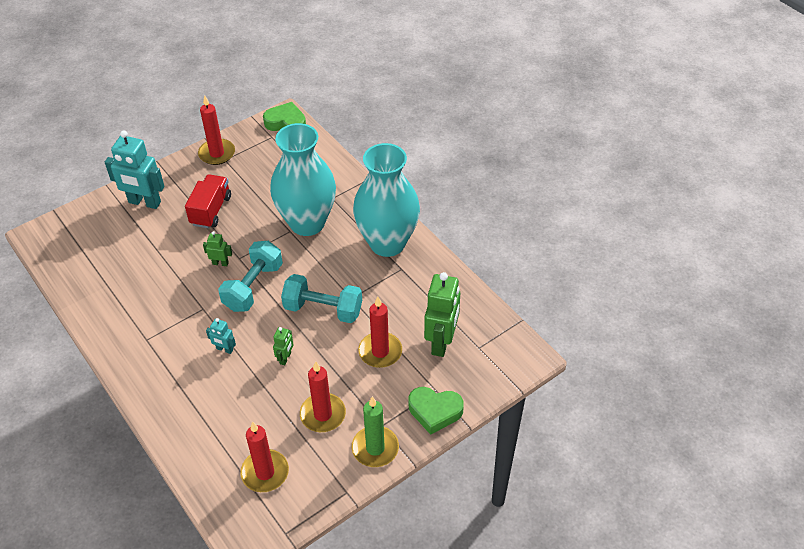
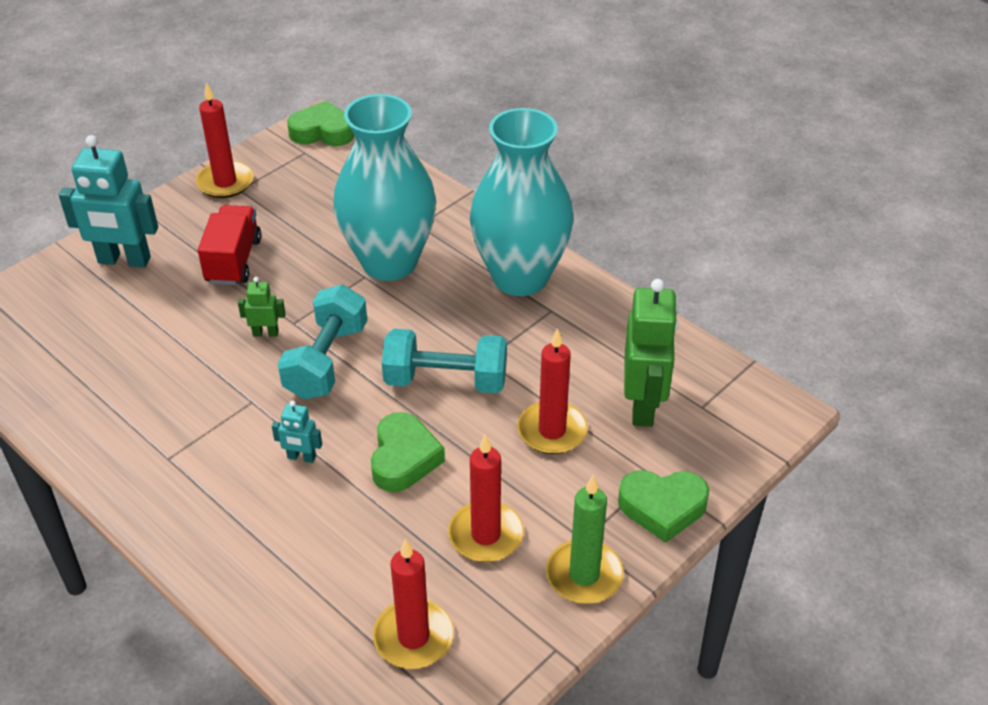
camera: 10 degrees left, 5 degrees down
green robot [273,327,293,365] -> green heart [371,412,445,492]

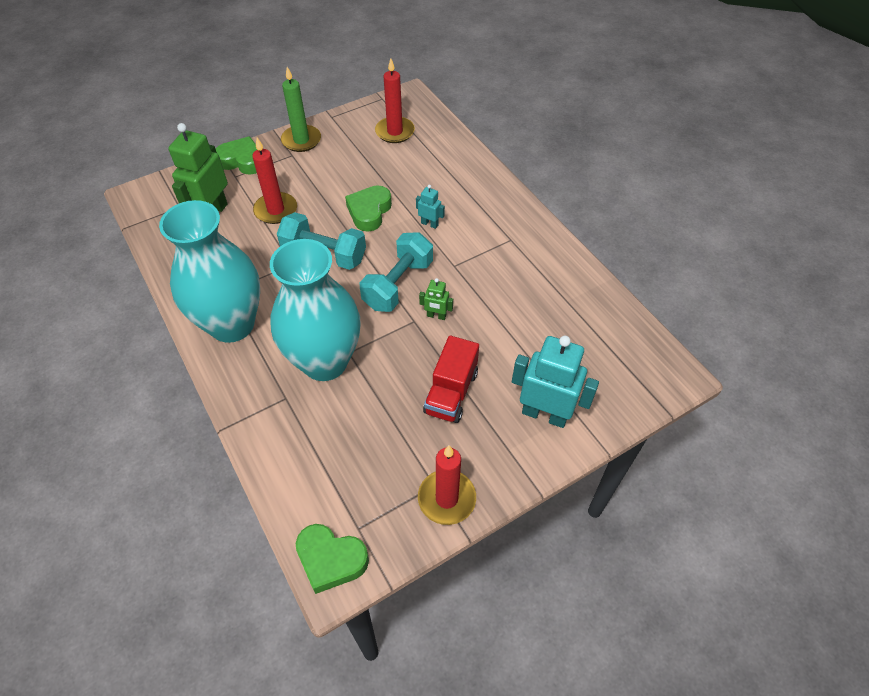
camera: 165 degrees left, 10 degrees up
red candle [448,434,524,562] -> none

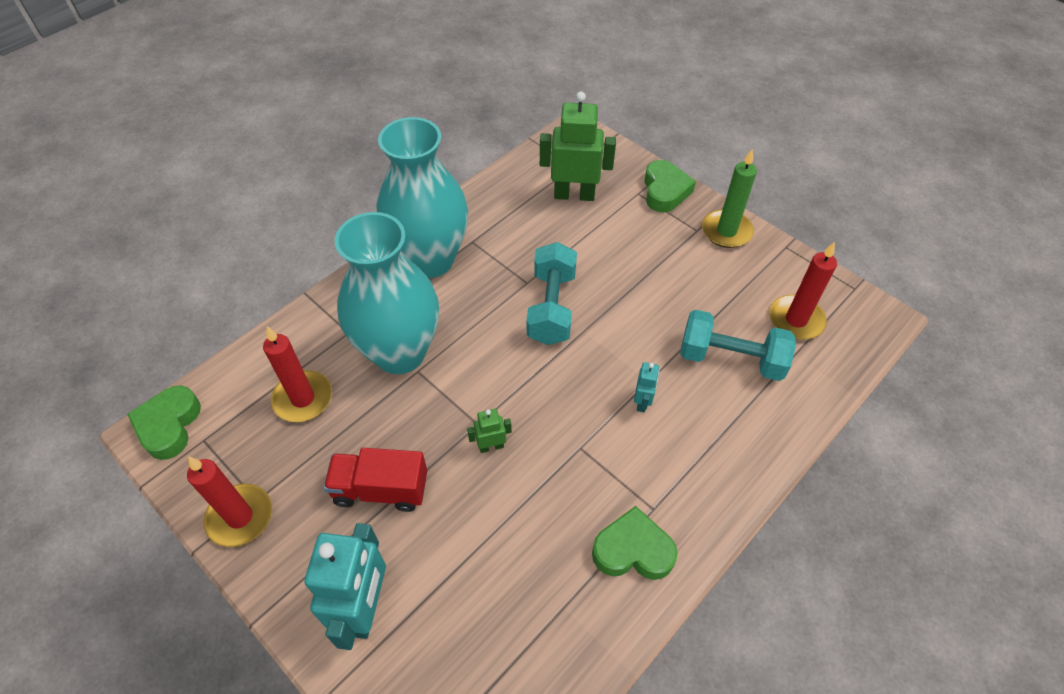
camera: 75 degrees right, 0 degrees up
red candle [252,138,297,224] -> red candle moved to [263,326,332,422]
green heart [345,185,392,231] -> green heart moved to [592,506,678,580]
turquoise dumbbell [359,232,433,312] -> turquoise dumbbell moved to [680,310,796,381]
green robot [419,278,453,320] -> green robot turned 75 degrees clockwise [467,409,512,453]

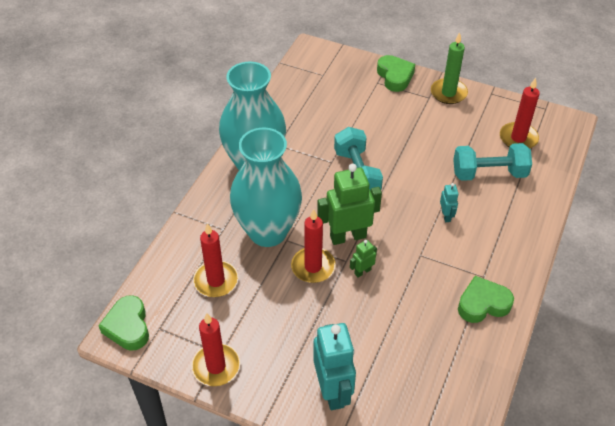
camera: 20 degrees left, 5 degrees down
red truck [323,448,427,512] -> none
green robot [540,92,616,201] -> green robot moved to [317,164,382,245]
none -> red candle [291,209,336,283]

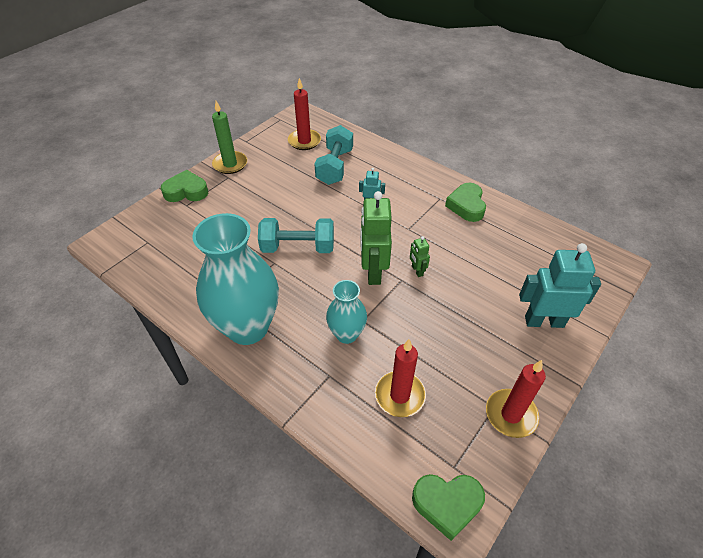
camera: 75 degrees left, 0 degrees up
turquoise vase [230,128,302,247] -> turquoise vase [326,280,367,344], size x0.53
red candle [291,209,336,283] -> none

